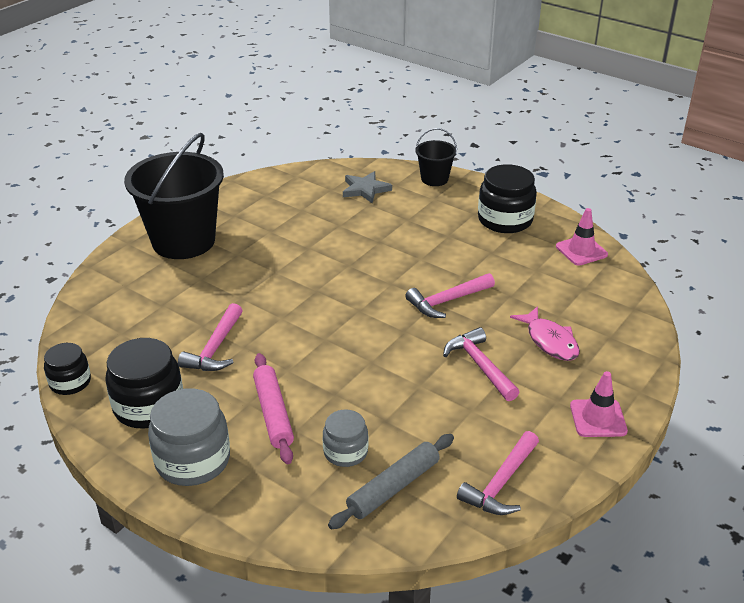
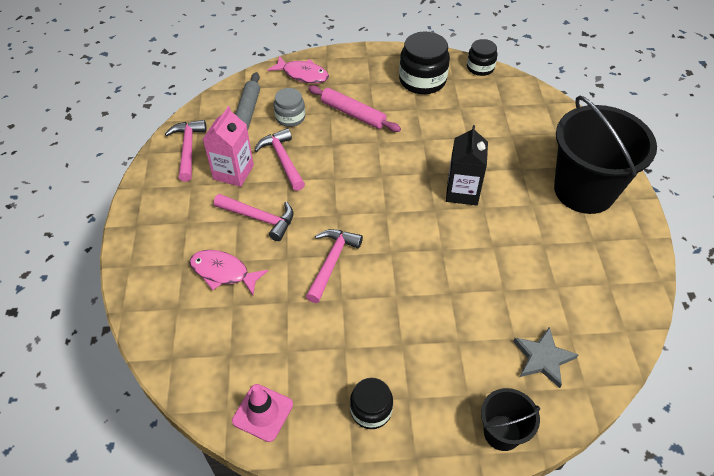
camera: 140 degrees right, 15 degrees up
grey jar [148,389,230,486] -> none
pink hammer [178,303,243,371] -> pink hammer moved to [254,128,305,191]
black jar [478,164,537,233] -> black jar [350,378,393,429], size x0.60
pink traffic cone [570,371,628,437] -> none
none -> pink carton [203,106,254,187]
none -> pink fish [267,56,329,84]
none -> black carton [446,125,488,205]

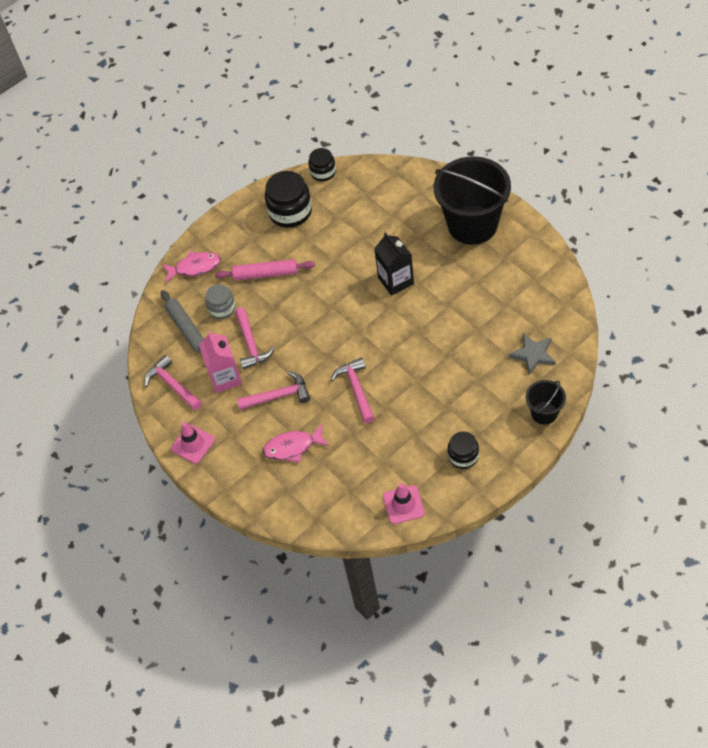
camera: 30 degrees left, 5 degrees up
pink hammer [254,128,305,191] -> pink hammer turned 135 degrees counterclockwise [235,307,275,370]
none -> pink traffic cone [171,422,215,464]

